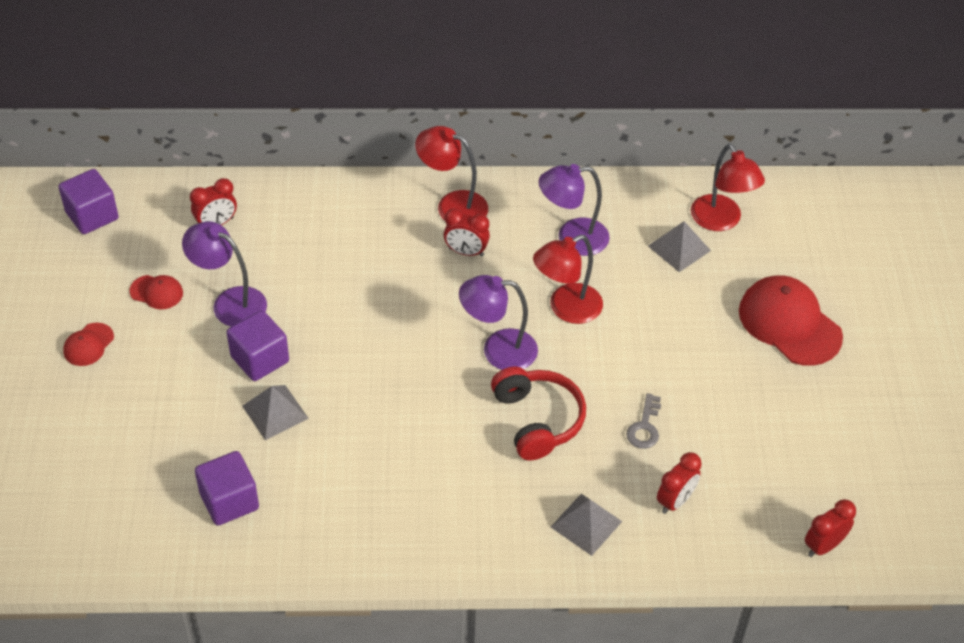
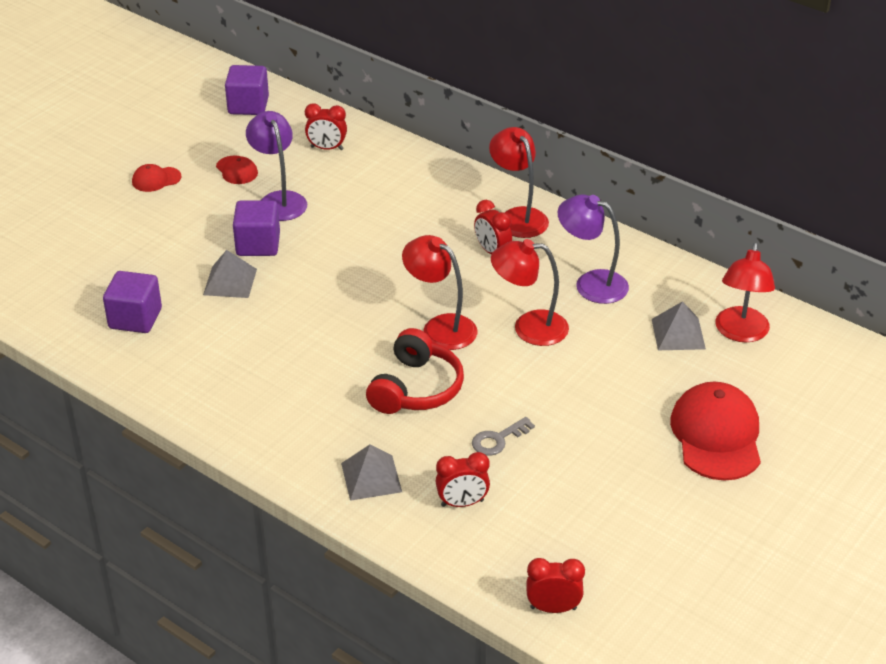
camera: 40 degrees right, 10 degrees down
purple lamp [459,275,538,370] -> red lamp [402,235,477,350]

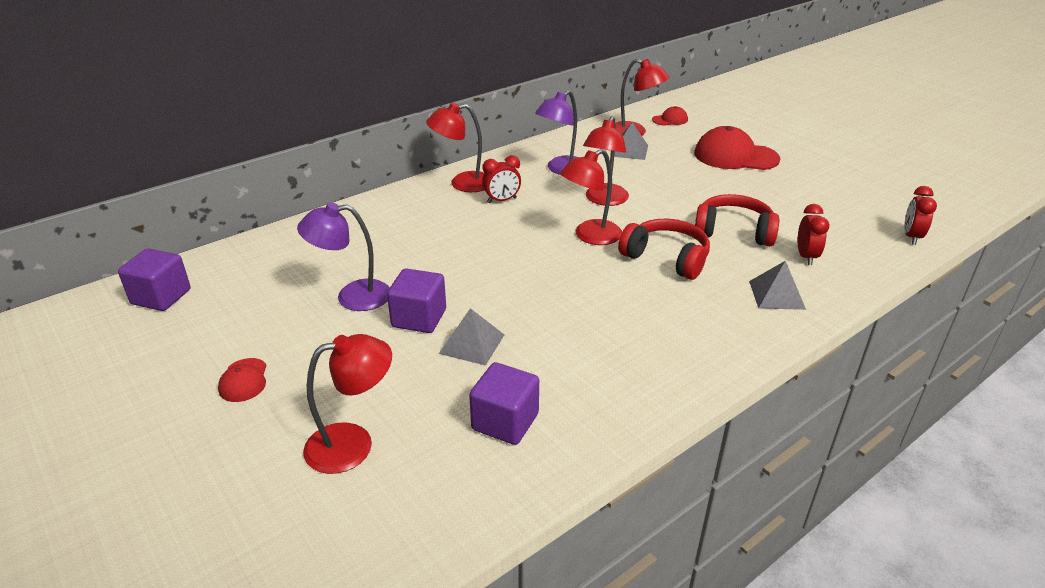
camera: 75 degrees left, 5 degrees down
red cap [216,156,258,184] -> red cap moved to [652,106,688,126]
red clock [305,103,347,150] -> none
grey key [472,417,535,456] -> red headphones [695,194,779,246]
none -> red lamp [303,334,392,474]

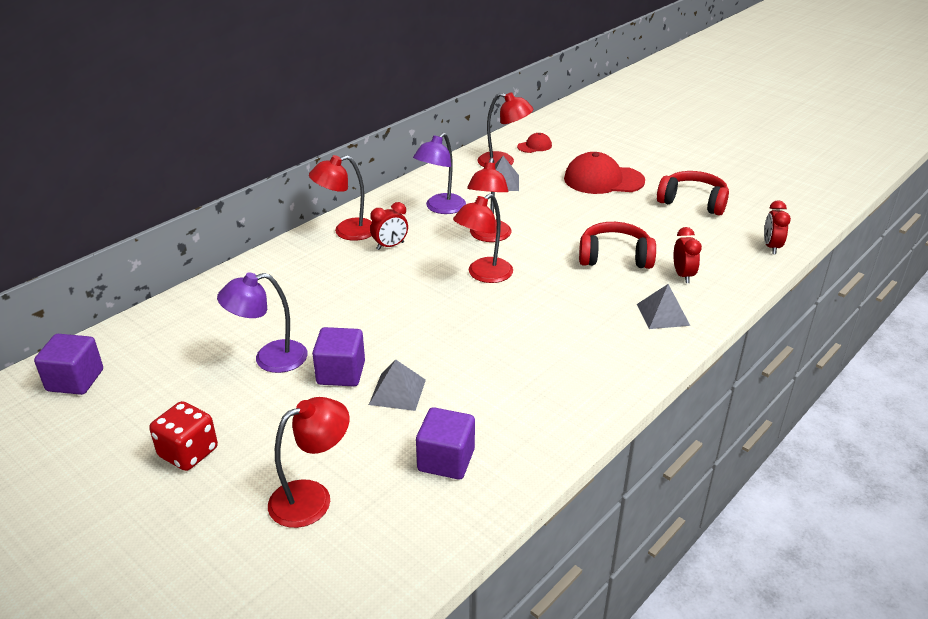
camera: 10 degrees left, 0 degrees up
red cap [218,358,267,402] -> red dice [149,401,218,471]
red headphones [618,219,710,280] -> red headphones moved to [657,171,729,216]

